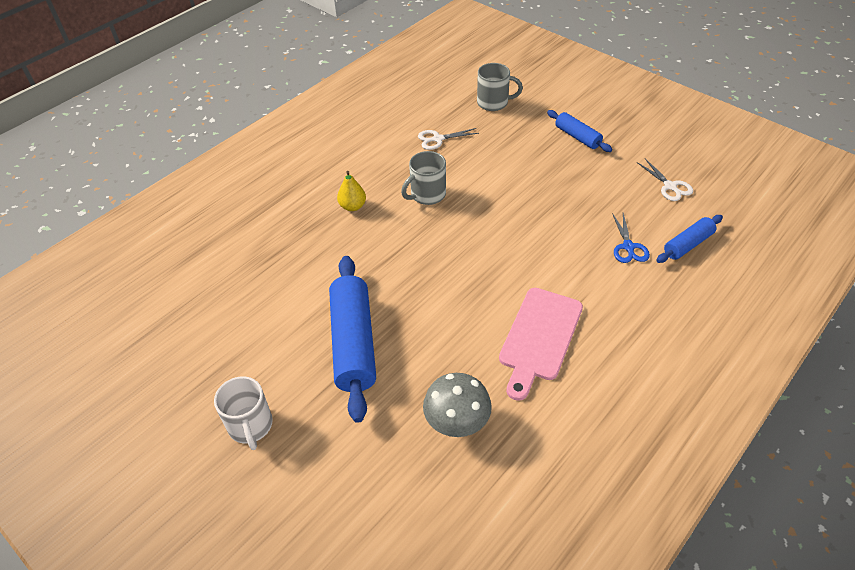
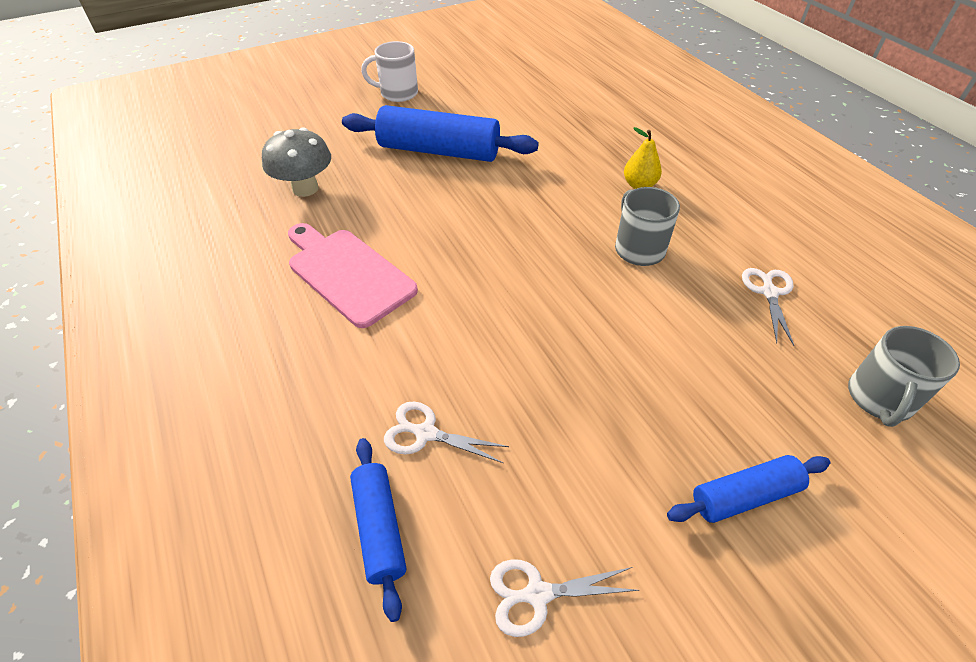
camera: 110 degrees right, 0 degrees up
blue scissors [612,213,650,263] -> white scissors [384,402,509,463]

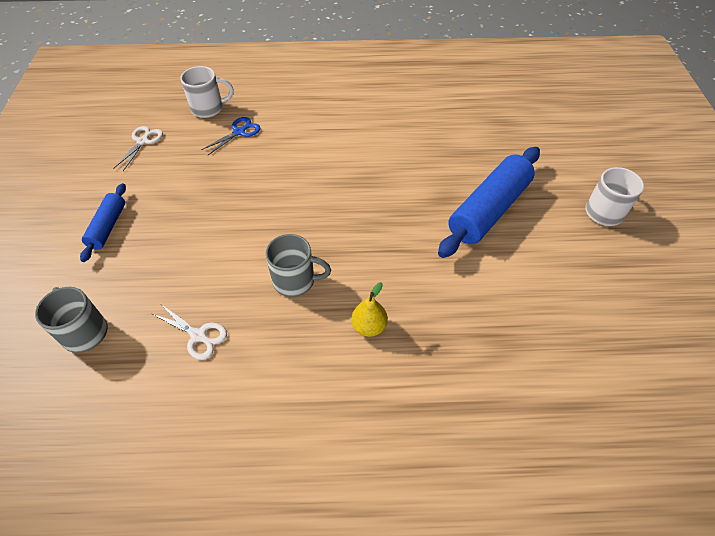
camera: 115 degrees right, 5 degrees up
grey mushroom [262,127,331,197] -> none
pink cutting board [288,223,418,328] -> none
blue rolling pin [350,438,406,622] -> white mug [180,66,234,118]
white scissors [384,402,509,463] -> blue scissors [201,117,261,155]

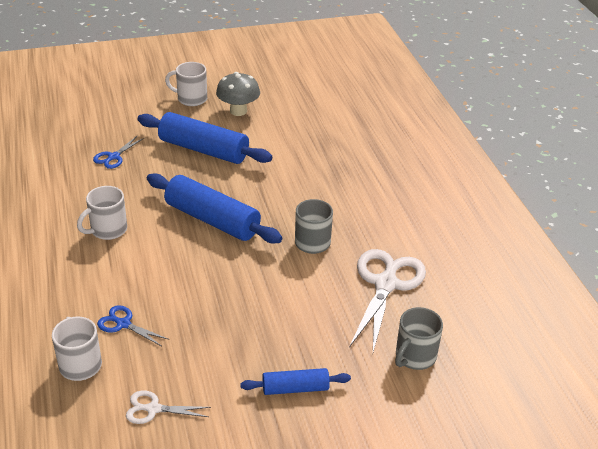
camera: 105 degrees left, 15 degrees down
white scissors [153,304,227,360] -> white scissors [349,249,426,352], size x2.00
yellow pear [351,282,388,337] -> none
none -> white mug [77,186,127,240]
none -> blue scissors [93,136,144,169]
none -> blue rolling pin [147,173,282,243]
none -> grey mushroom [216,72,260,116]

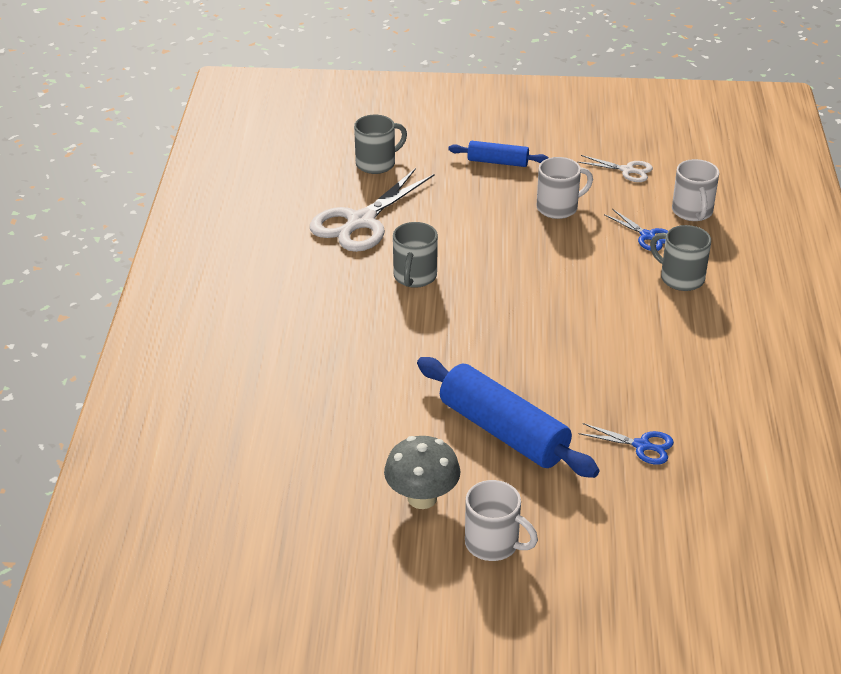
camera: 160 degrees left, 0 degrees up
white mug [77,186,127,240] -> white mug moved to [537,157,593,219]
blue scissors [93,136,144,169] -> blue scissors turned 60 degrees clockwise [578,423,674,465]
blue rolling pin [147,173,282,243] -> none
none -> grey mug [650,225,711,291]

